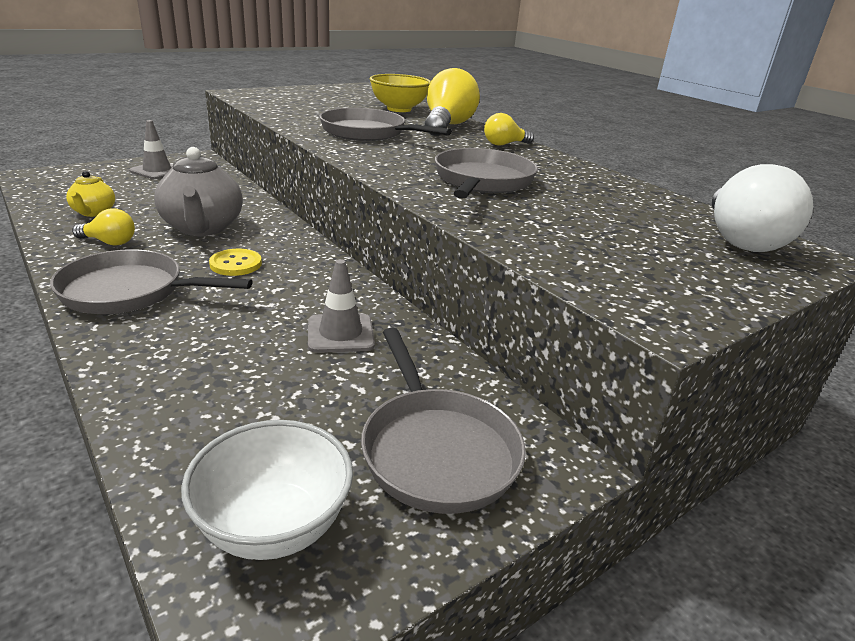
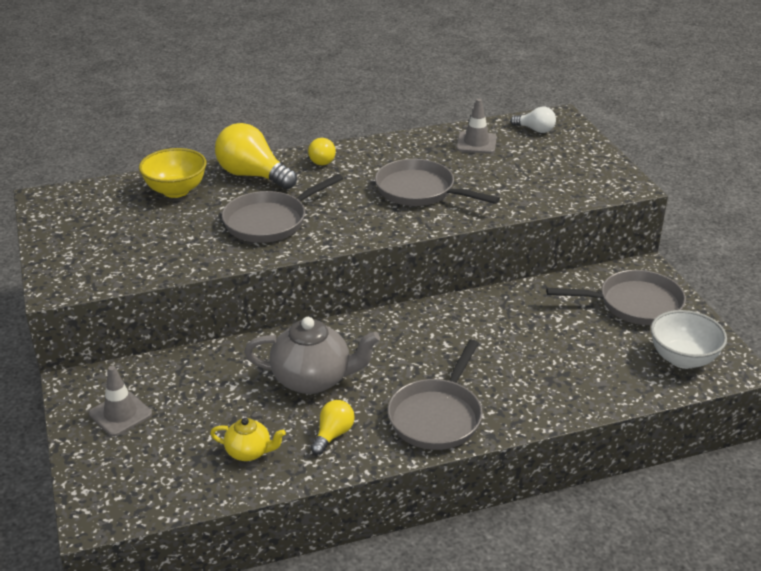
camera: 70 degrees left, 5 degrees up
yellow button [209,249,262,276] -> none
grey traffic cone [308,259,375,353] -> grey traffic cone moved to [456,99,497,154]
white light bulb [712,164,813,252] -> white light bulb [510,107,556,133], size x0.54

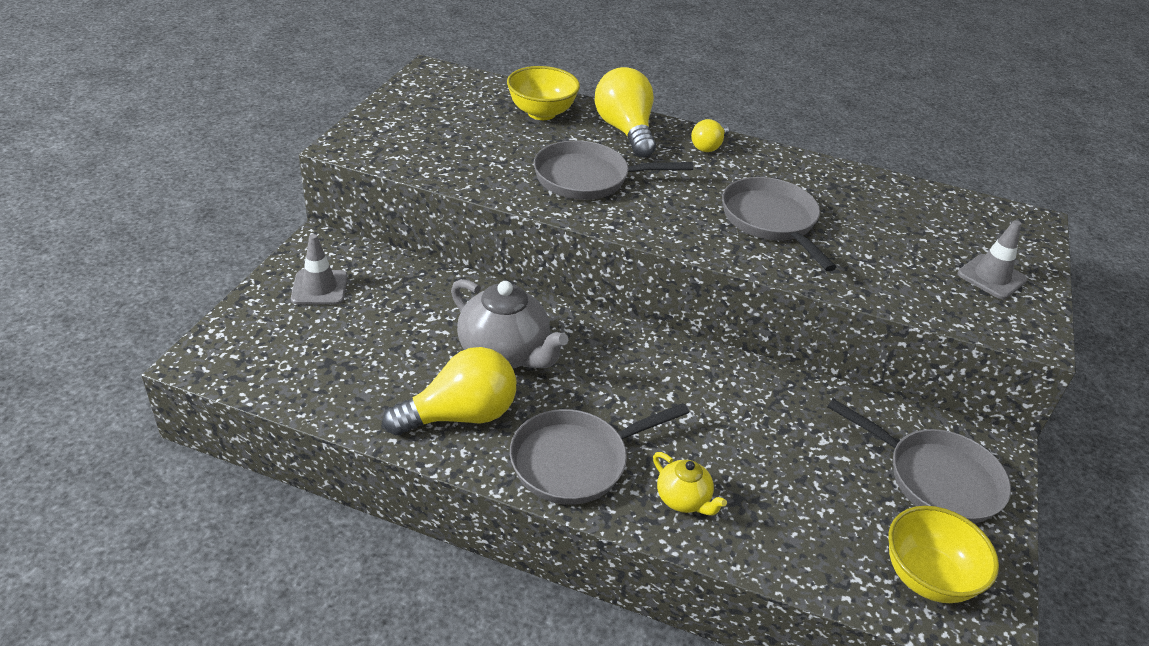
camera: 35 degrees right, 5 degrees up
yellow teapot [210,418,286,461] -> yellow teapot moved to [653,452,727,515]
yellow light bulb [311,400,355,455] -> yellow light bulb [383,347,516,436], size x1.86
grey traffic cone [456,99,497,154] -> grey traffic cone moved to [958,220,1027,299]
white light bulb [510,107,556,133] -> none
white bowl [651,310,727,369] -> yellow bowl [888,506,999,603]

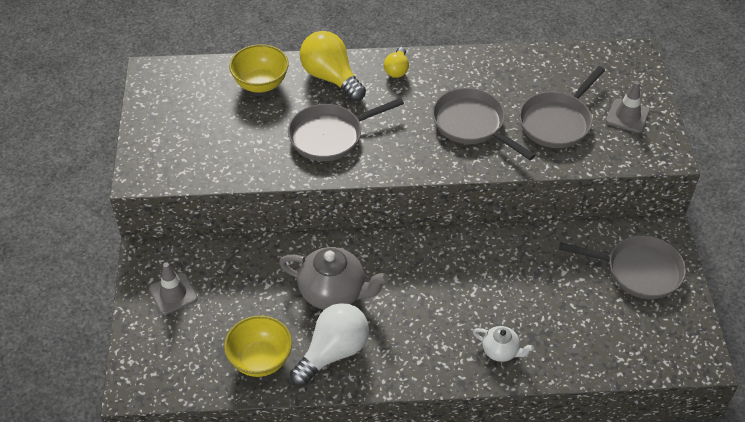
camera: 20 degrees left, 10 degrees up
yellow light bulb [383,347,516,436] -> white light bulb [290,303,369,386]
grey pan [510,403,689,505] -> grey pan moved to [519,66,605,148]
yellow teapot [653,452,727,515] -> white teapot [473,326,534,362]
yellow bowl [888,506,999,603] -> yellow bowl moved to [224,316,292,377]

